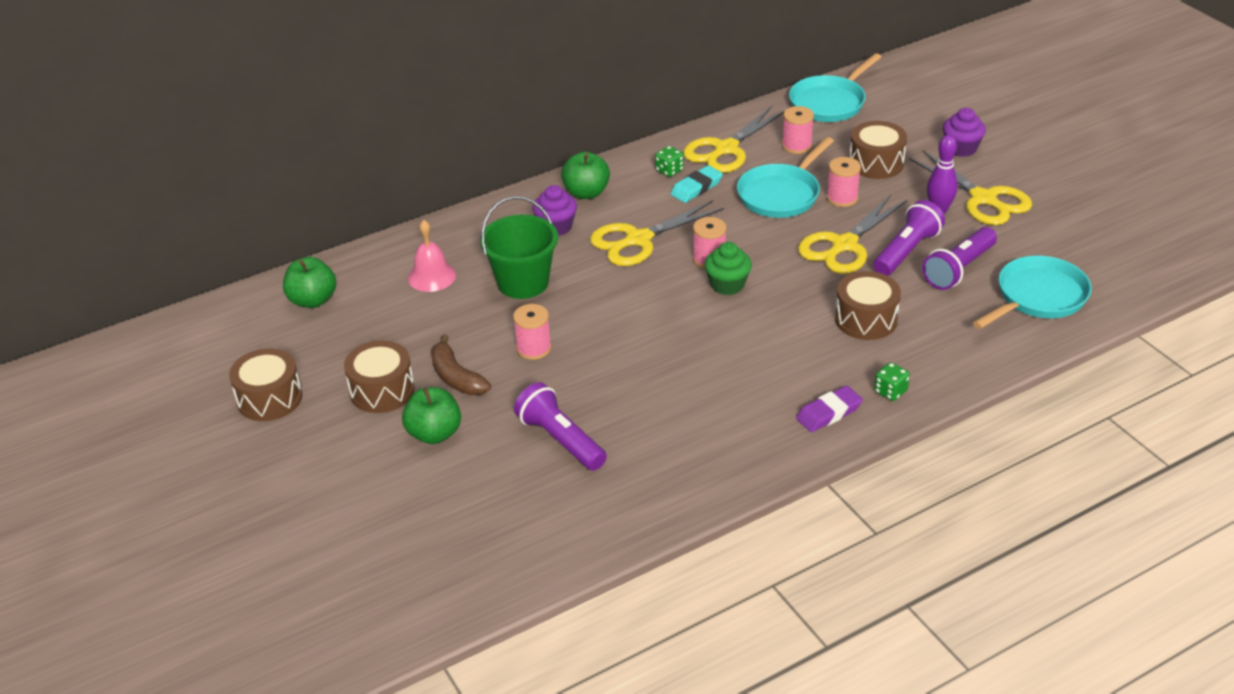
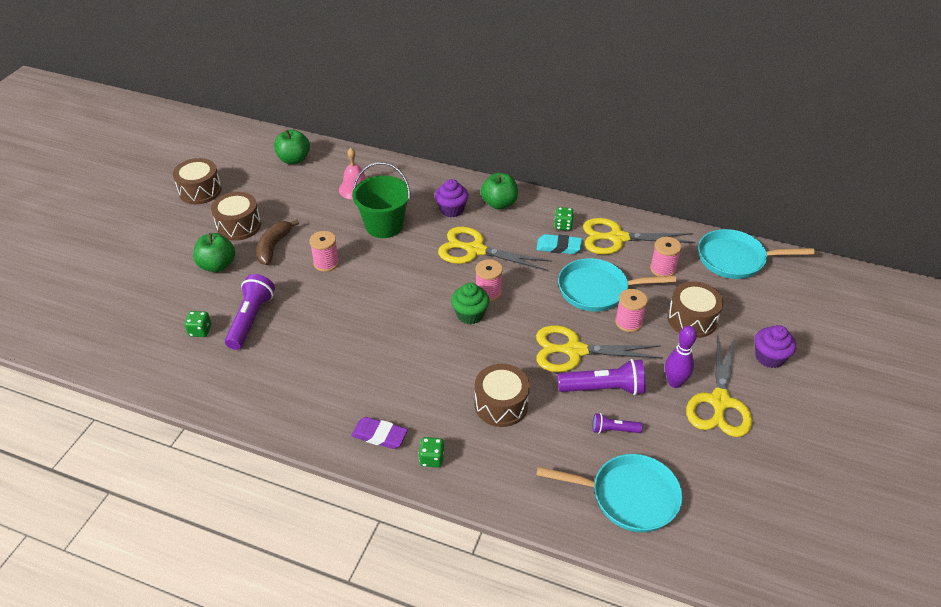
camera: 50 degrees right, 5 degrees up
purple flashlight [922,227,997,290] -> purple flashlight [593,413,643,434], size x0.54
none -> green dice [184,311,211,337]

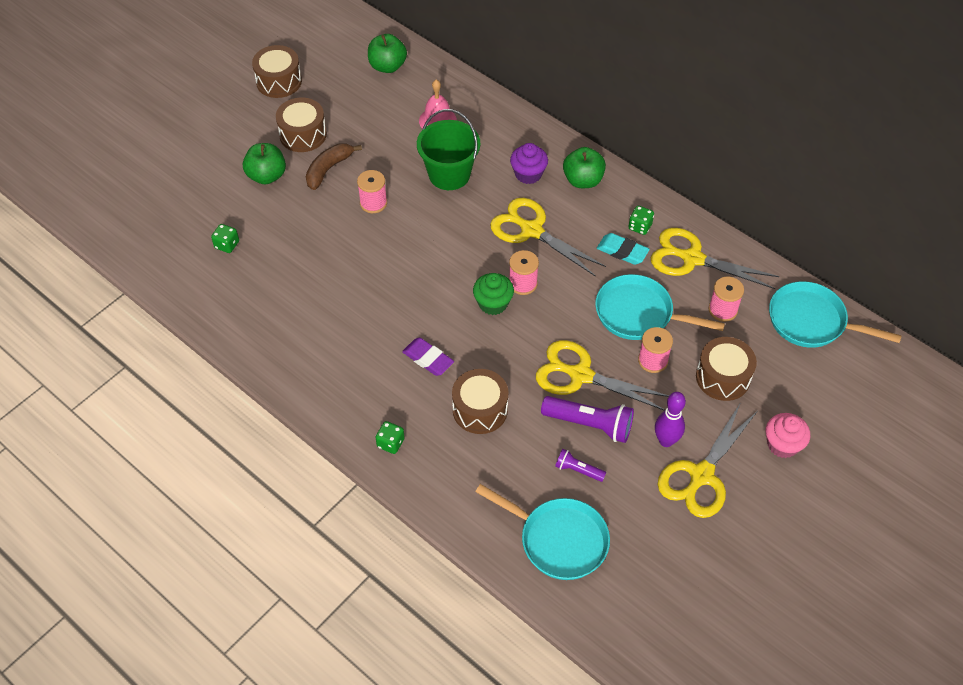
camera: 20 degrees right, 10 degrees up
purple flashlight [225,274,275,350] -> none
purple eraser [351,417,408,449] -> purple eraser moved to [402,338,454,376]
purple cupcake [755,325,796,368] -> pink cupcake [766,413,810,458]

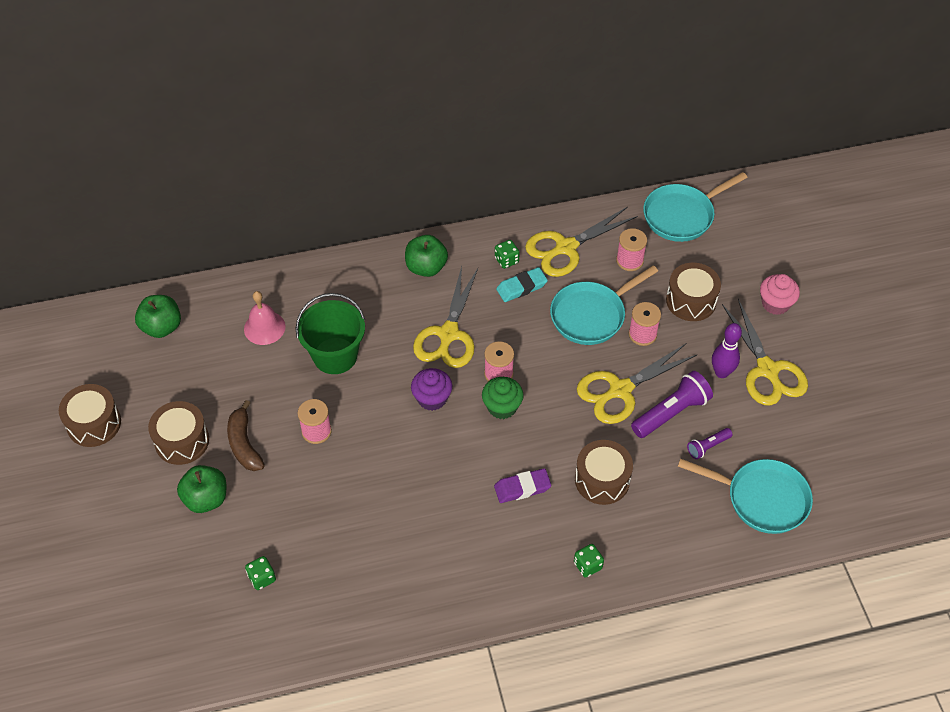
camera: 55 degrees left, 0 degrees up
turquoise pan [475,484,610,580] -> turquoise pan turned 45 degrees clockwise [678,458,813,534]
yellow scissors [490,198,606,277] -> yellow scissors turned 60 degrees counterclockwise [413,266,478,368]
purple cupcake [510,143,548,184] -> purple cupcake moved to [411,368,452,411]

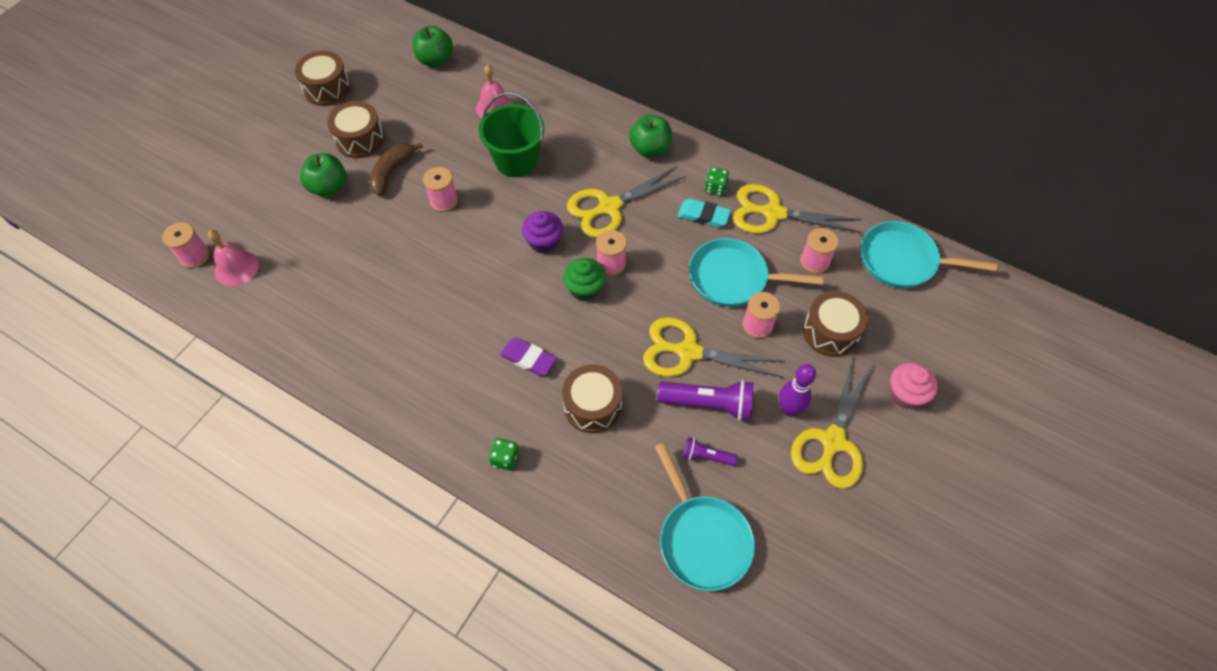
camera: 45 degrees right, 5 degrees up
green dice [245,556,276,590] -> none
none -> pink spool [162,222,209,268]
none -> pink bell [208,230,259,286]

